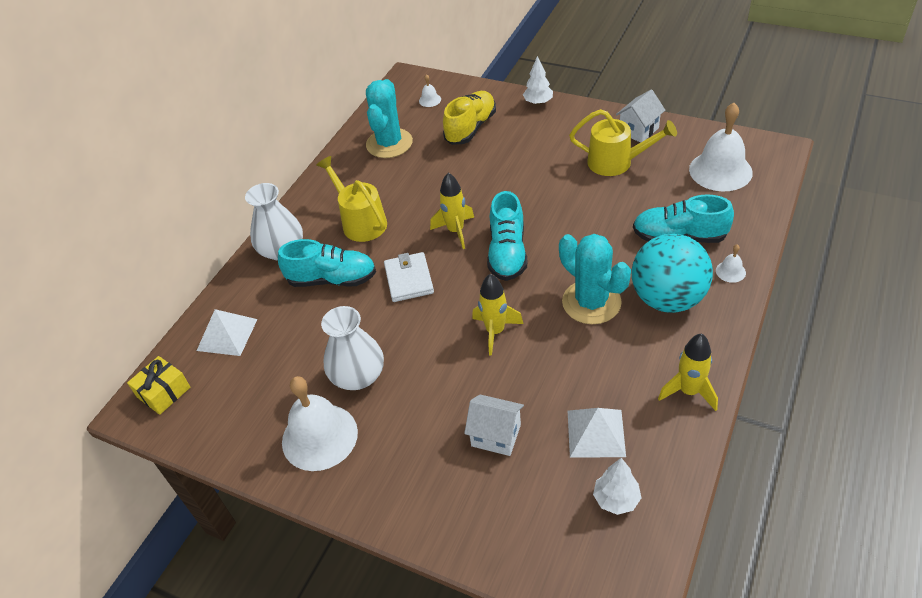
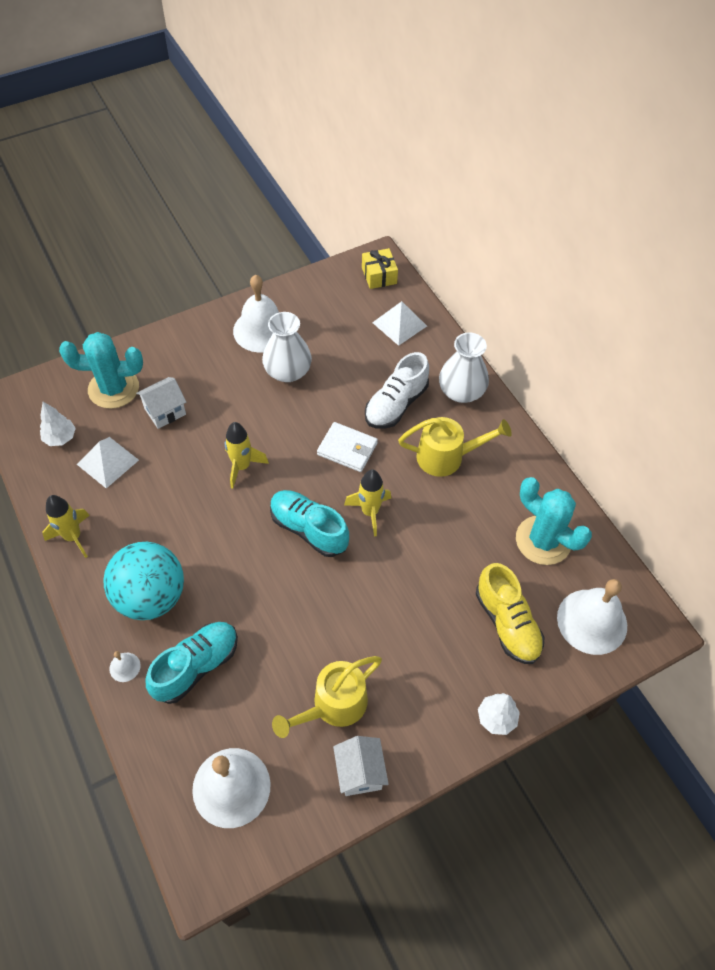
camera: 120 degrees right, 10 degrees up
turquoise shoe [278,239,376,287] -> white shoe [365,352,429,429]
white bell [419,74,441,107] -> white bell [557,579,627,655], size x2.36
turquoise cactus [559,234,631,324] -> turquoise cactus moved to [59,332,143,409]

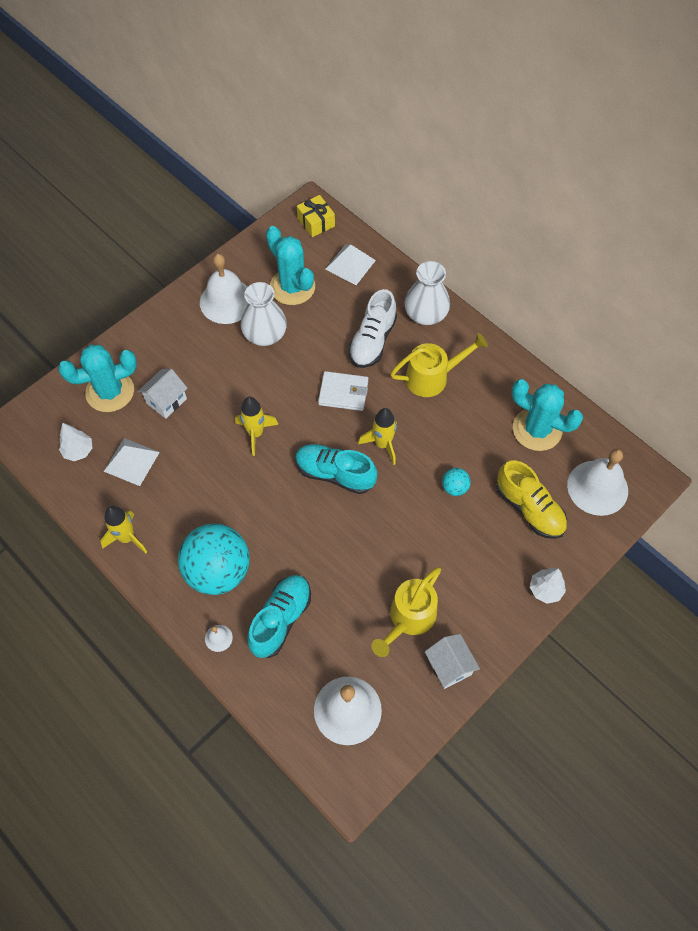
camera: 15 degrees left, 5 degrees up
none -> turquoise cactus [266,226,315,305]
none -> turquoise ball [442,468,471,496]

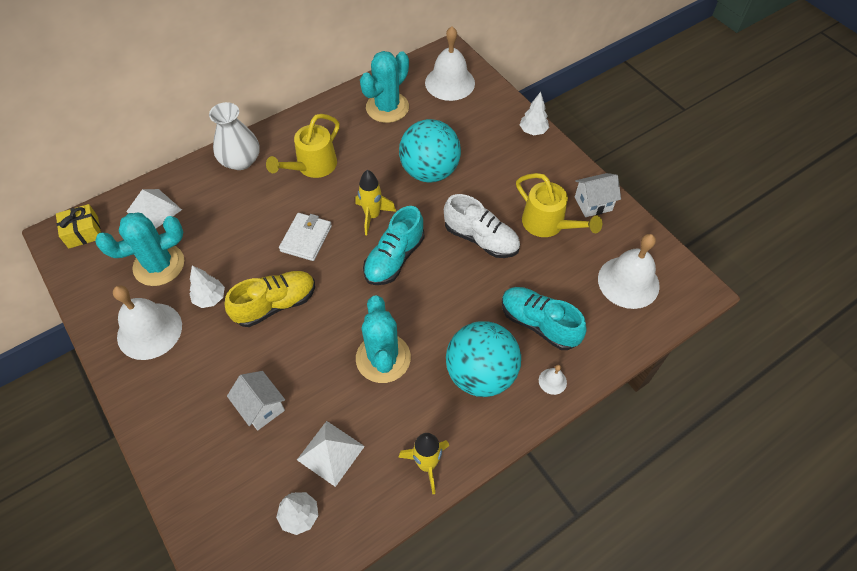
camera: 80 degrees left, 5 degrees down
turquoise cactus [58,345,137,412] -> turquoise cactus moved to [356,295,411,383]
yellow rocket [235,397,279,456] -> none
white vase [241,282,287,346] -> white tree [189,265,225,308]
white shoe [348,289,397,368] -> white shoe moved to [444,194,520,258]
yellow watering can [390,333,488,397] -> yellow watering can turned 135 degrees counterclockwise [266,114,340,178]
turquoise ball [442,468,471,496] -> turquoise ball [399,119,461,183], size x2.35
yellow shoe [496,460,567,539] -> yellow shoe moved to [224,271,315,327]

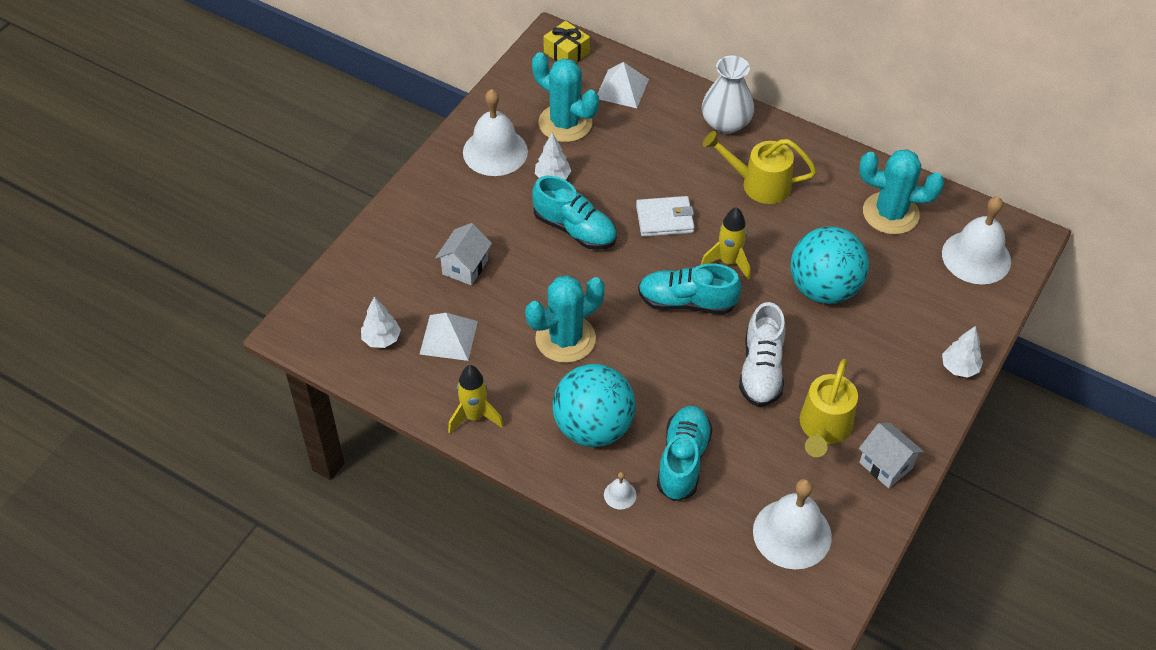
camera: 65 degrees right, 5 degrees down
yellow shoe [224,271,315,327] -> turquoise shoe [532,176,617,250]

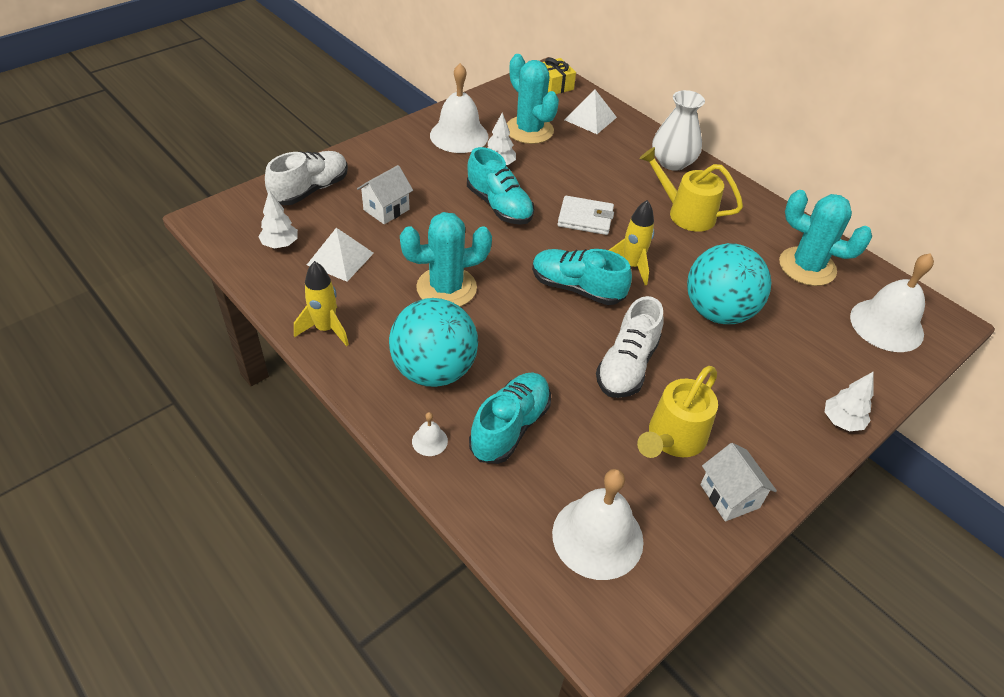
camera: 15 degrees right, 5 degrees down
none -> white shoe [265,151,348,205]

